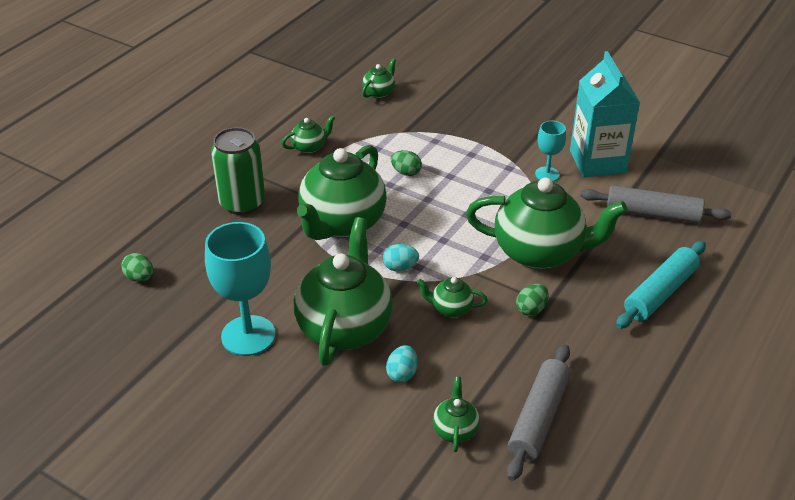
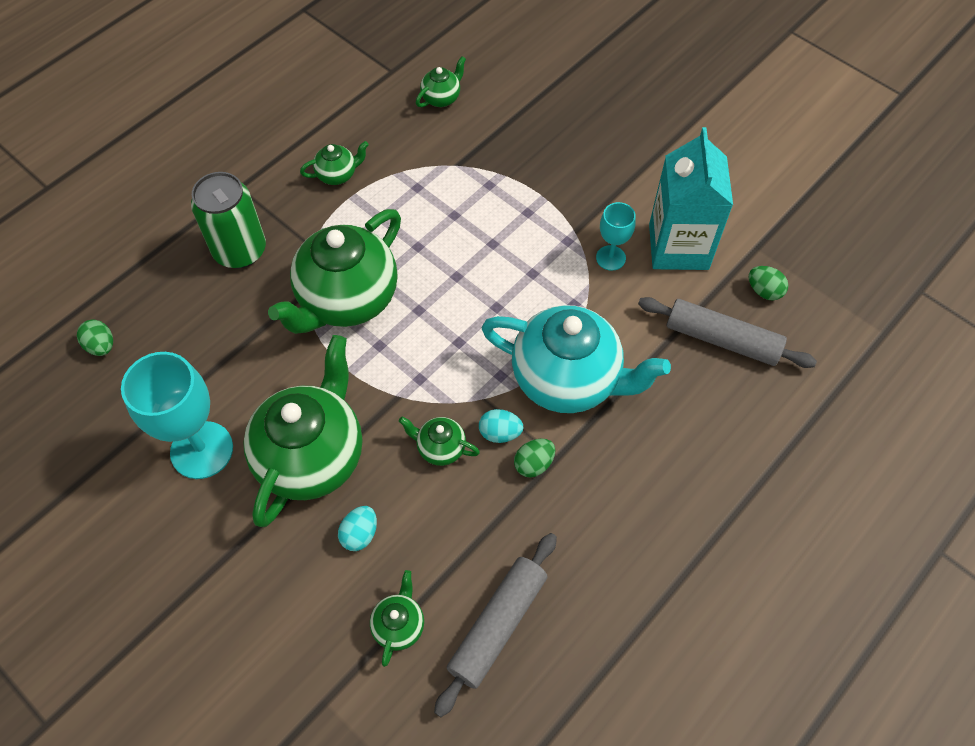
camera: 10 degrees right, 20 degrees up
turquoise egg [383,244,419,271] -> turquoise egg moved to [479,409,524,443]
green egg [391,150,422,176] -> green egg moved to [749,266,788,300]
green teapot [466,177,628,269] -> turquoise teapot [482,305,671,413]
turquoise rolling pin [616,241,706,329] -> none

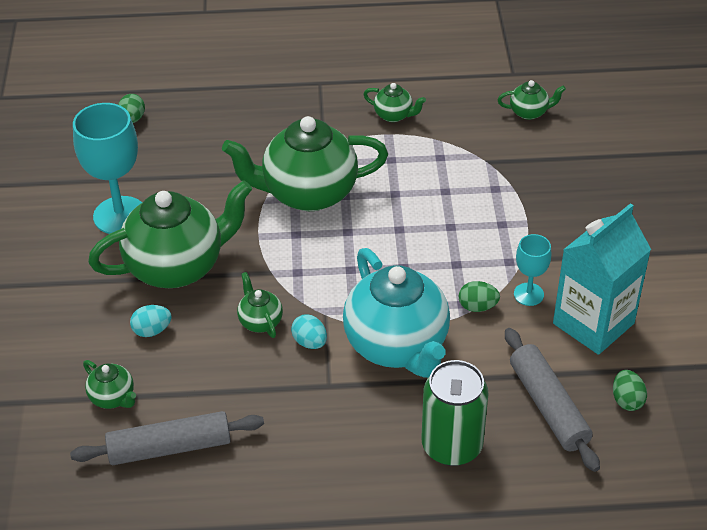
camera: 45 degrees right, 15 degrees down
green can [191,172,266,269] -> green can moved to [421,360,488,466]
green teapot [370,570,424,667] -> green teapot turned 75 degrees clockwise [83,360,136,409]
green egg [514,438,555,478] -> green egg moved to [458,281,500,312]

